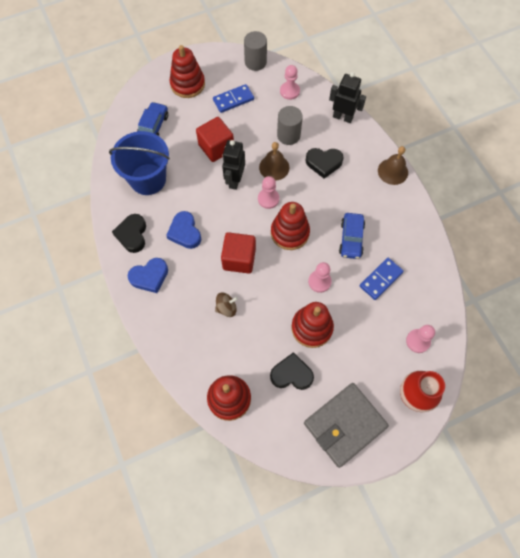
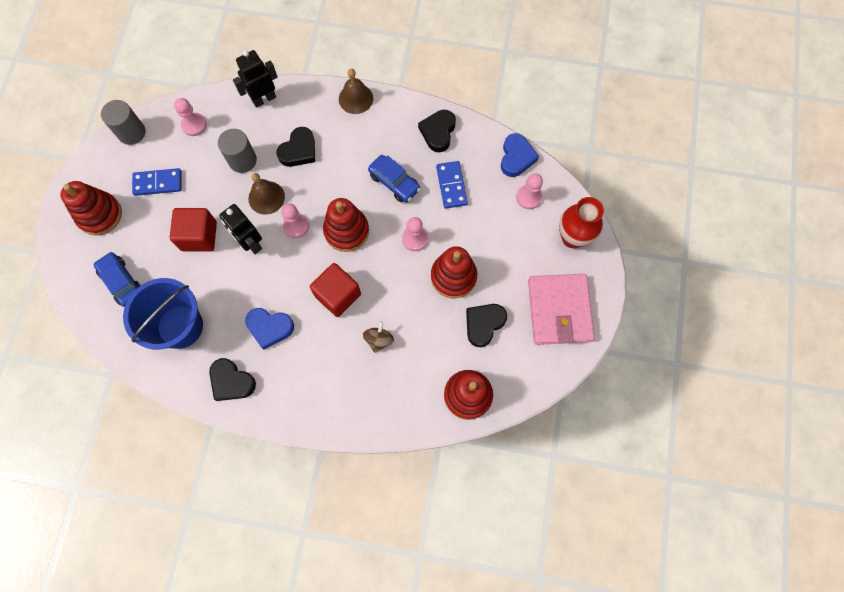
camera: 55 degrees left, 5 degrees up
blue heart [128,258,168,293] -> blue heart moved to [501,133,539,177]
blue domino [213,84,254,113] -> blue domino turned 75 degrees clockwise [132,168,182,196]
grey wallet [304,383,389,468] -> pink wallet [528,274,595,345]
none -> black heart [418,110,456,152]

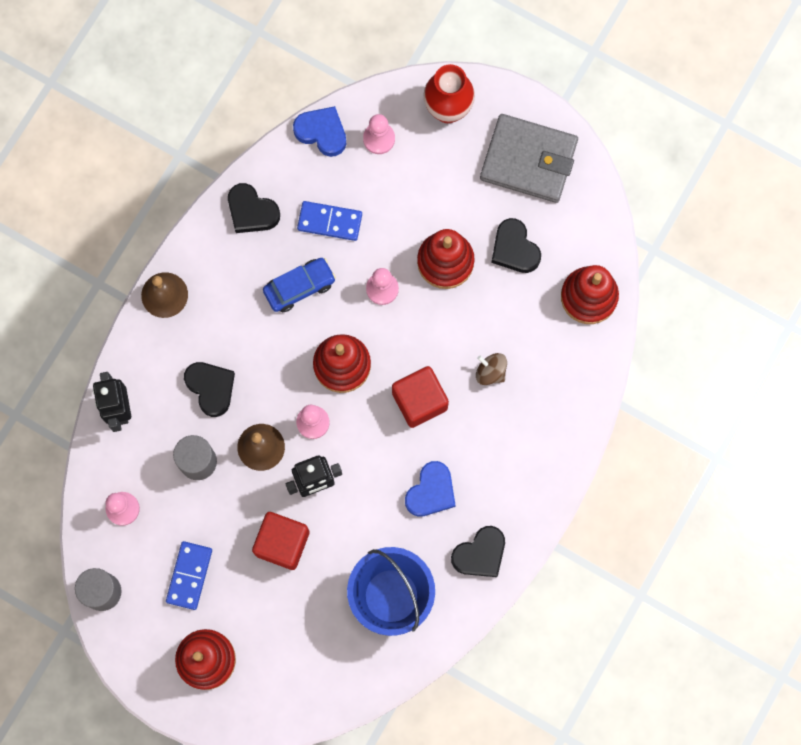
camera: 70 degrees left, 5 degrees up
blue car [94,252,141,307] -> none
pink wallet [528,274,595,345] -> grey wallet [480,114,578,203]

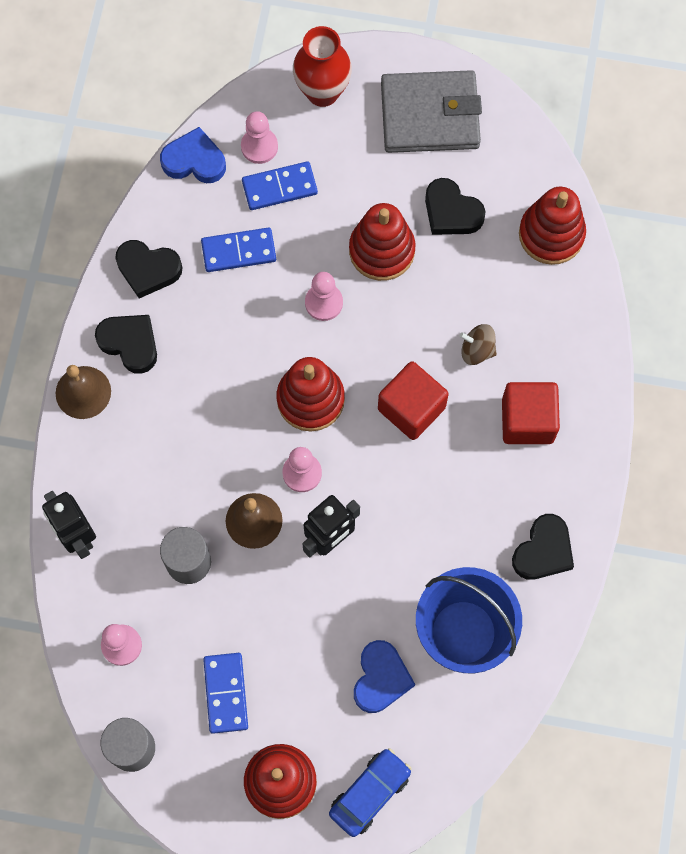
camera: 20 degrees left, 5 degrees down
black heart [184,362,235,417] -> black heart moved to [95,315,157,374]
red cube [252,512,310,570] -> red cube moved to [502,382,560,444]
blue car [263,258,336,313] -> blue car moved to [329,748,411,837]
blue heart [405,461,456,517] -> blue heart moved to [354,640,415,713]
none -> blue domino [242,161,318,210]

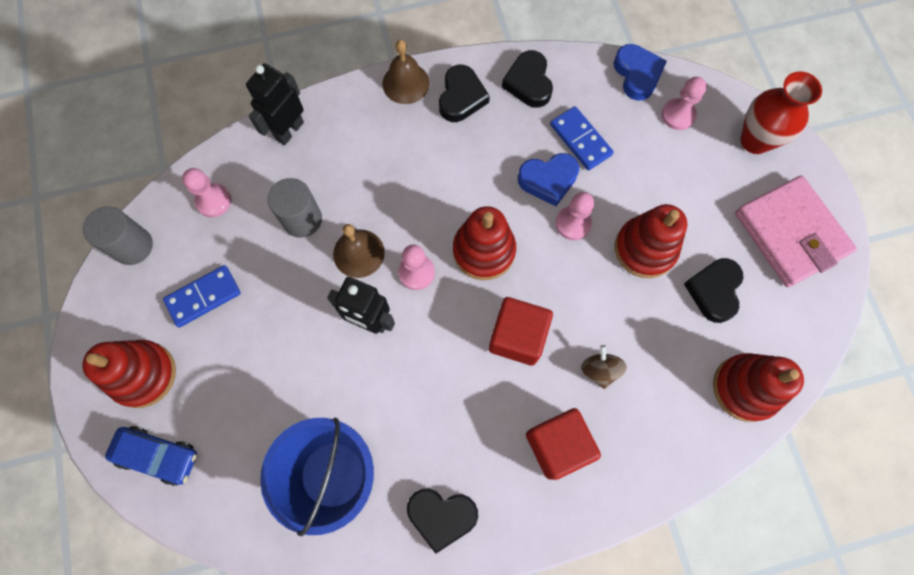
camera: 65 degrees right, 0 degrees up
blue domino [242,161,318,210] -> none
blue heart [354,640,415,713] -> blue heart moved to [518,153,579,206]
grey wallet [381,70,482,153] -> pink wallet [735,176,857,287]

